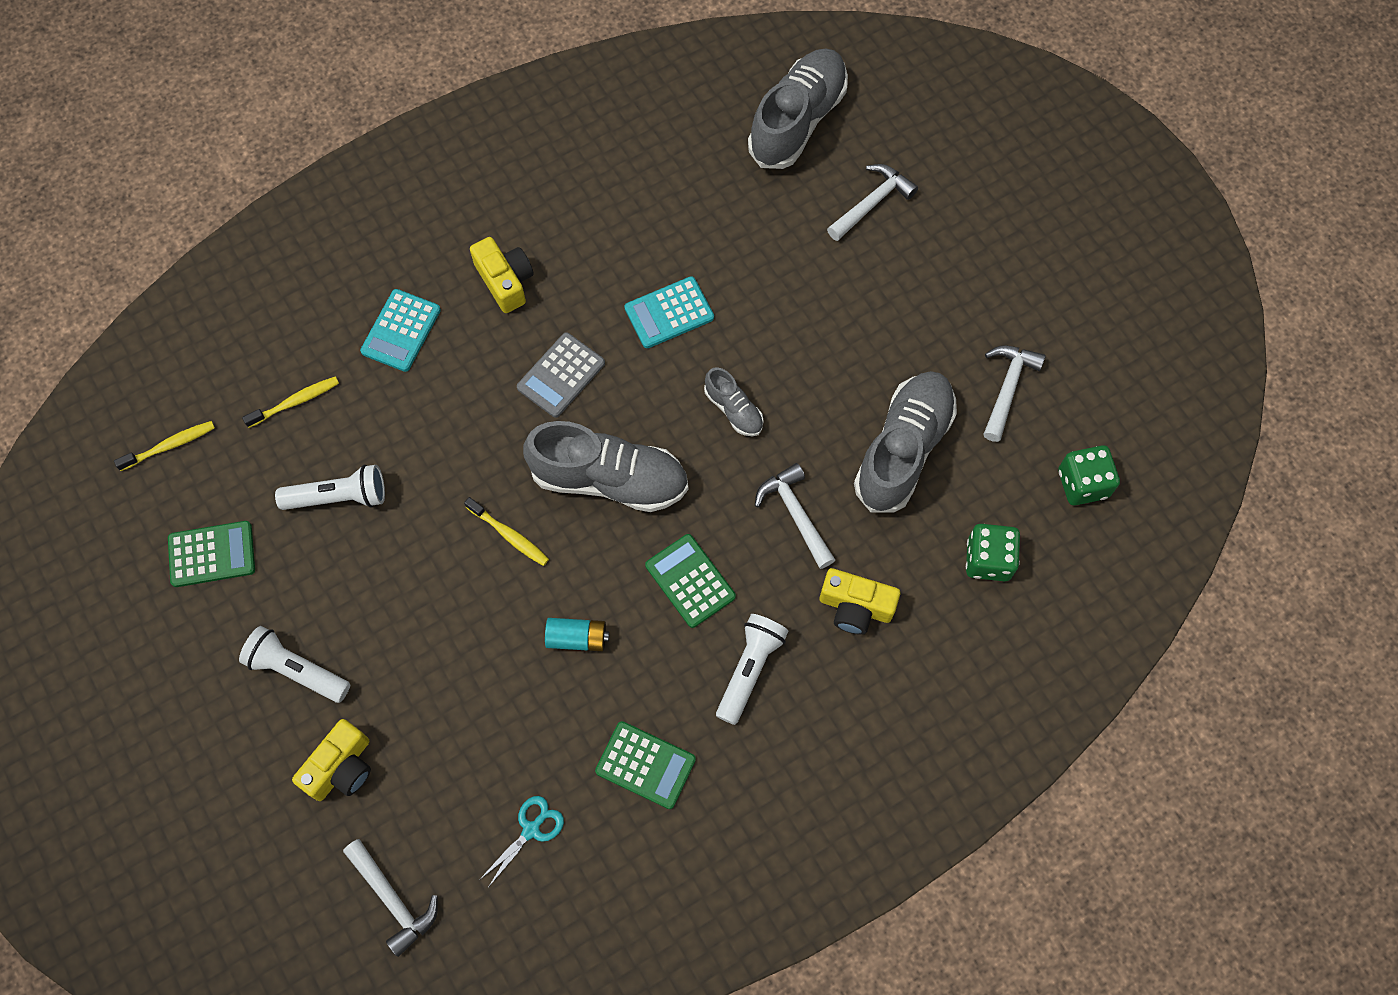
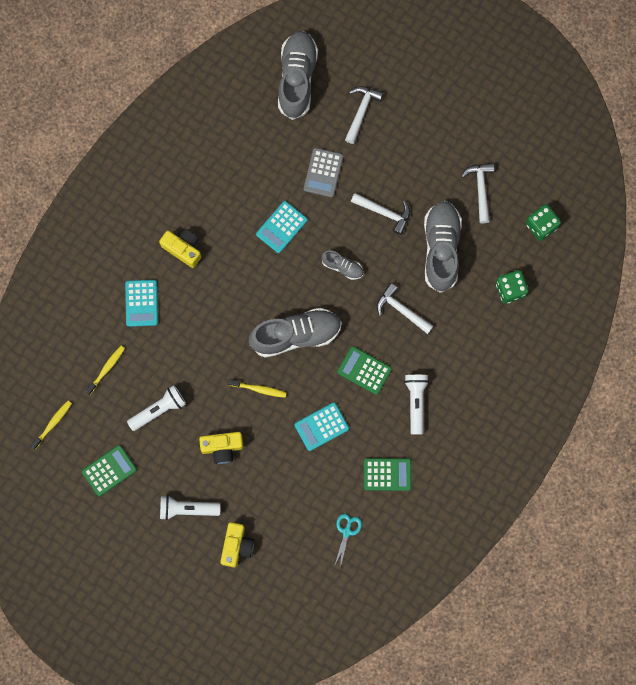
camera: 25 degrees left, 10 degrees up
white hammer [343,839,438,957] -> white hammer moved to [351,193,410,235]
grey calculator [517,332,605,418] -> grey calculator moved to [304,148,343,197]
turquoise battery [545,618,609,651] -> turquoise calculator [294,402,349,451]
yellow camera [820,568,900,635] -> yellow camera moved to [199,432,244,464]

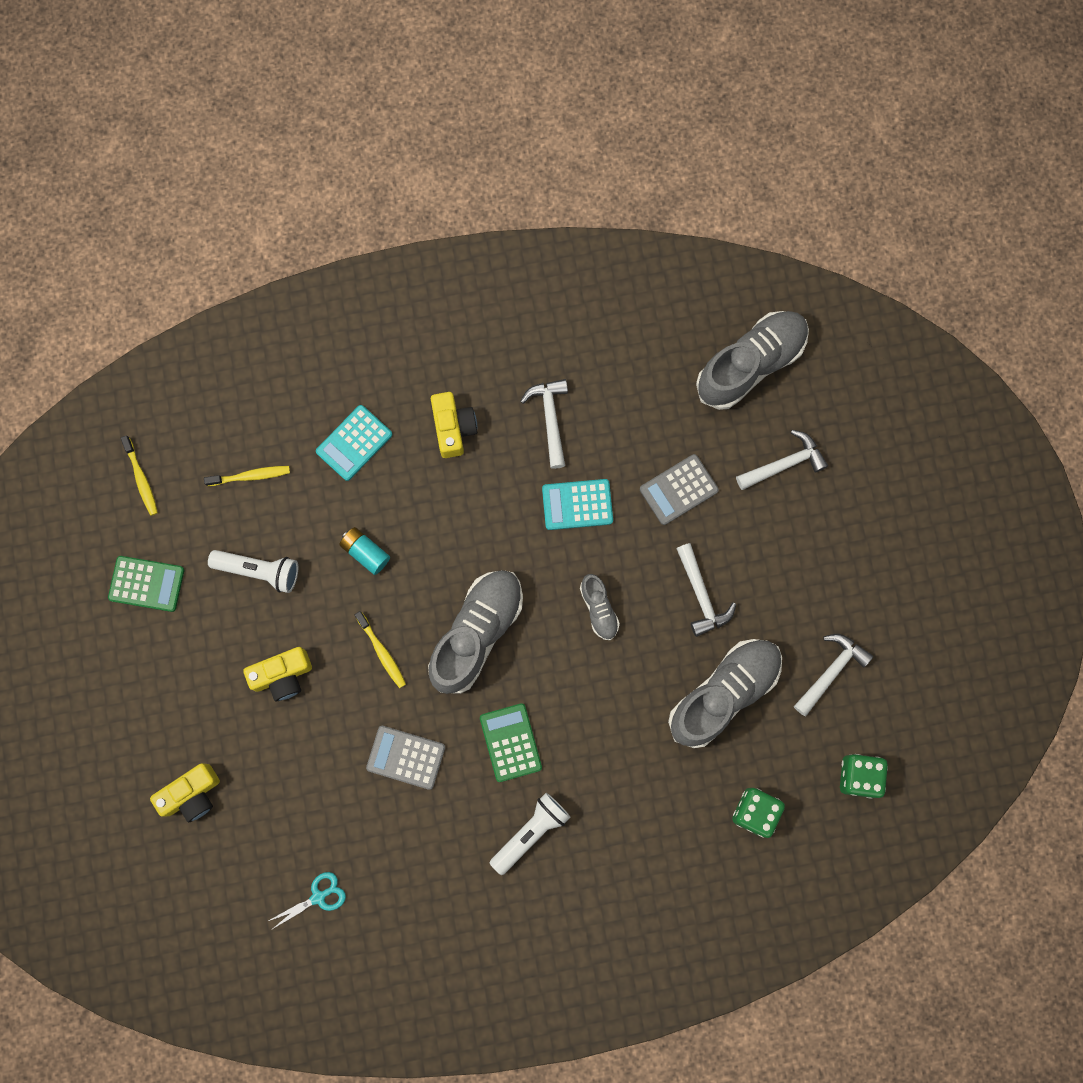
camera: 45 degrees right, 0 degrees up
yellow toothbrush [31,401,72,449] -> yellow toothbrush turned 75 degrees clockwise [121,435,158,516]
white flashlight [160,495,221,520] -> none
yellow camera [199,432,244,464] -> yellow camera turned 60 degrees counterclockwise [243,647,312,701]
grey shoe [249,308,342,358] -> grey shoe turned 90 degrees counterclockwise [428,570,523,694]
turquoise calculator [294,402,349,451] -> grey calculator [366,726,445,790]
green calculator [364,458,411,491] -> none
white hammer [377,283,433,334] -> white hammer moved to [520,379,568,469]
none -> turquoise battery [340,527,390,575]

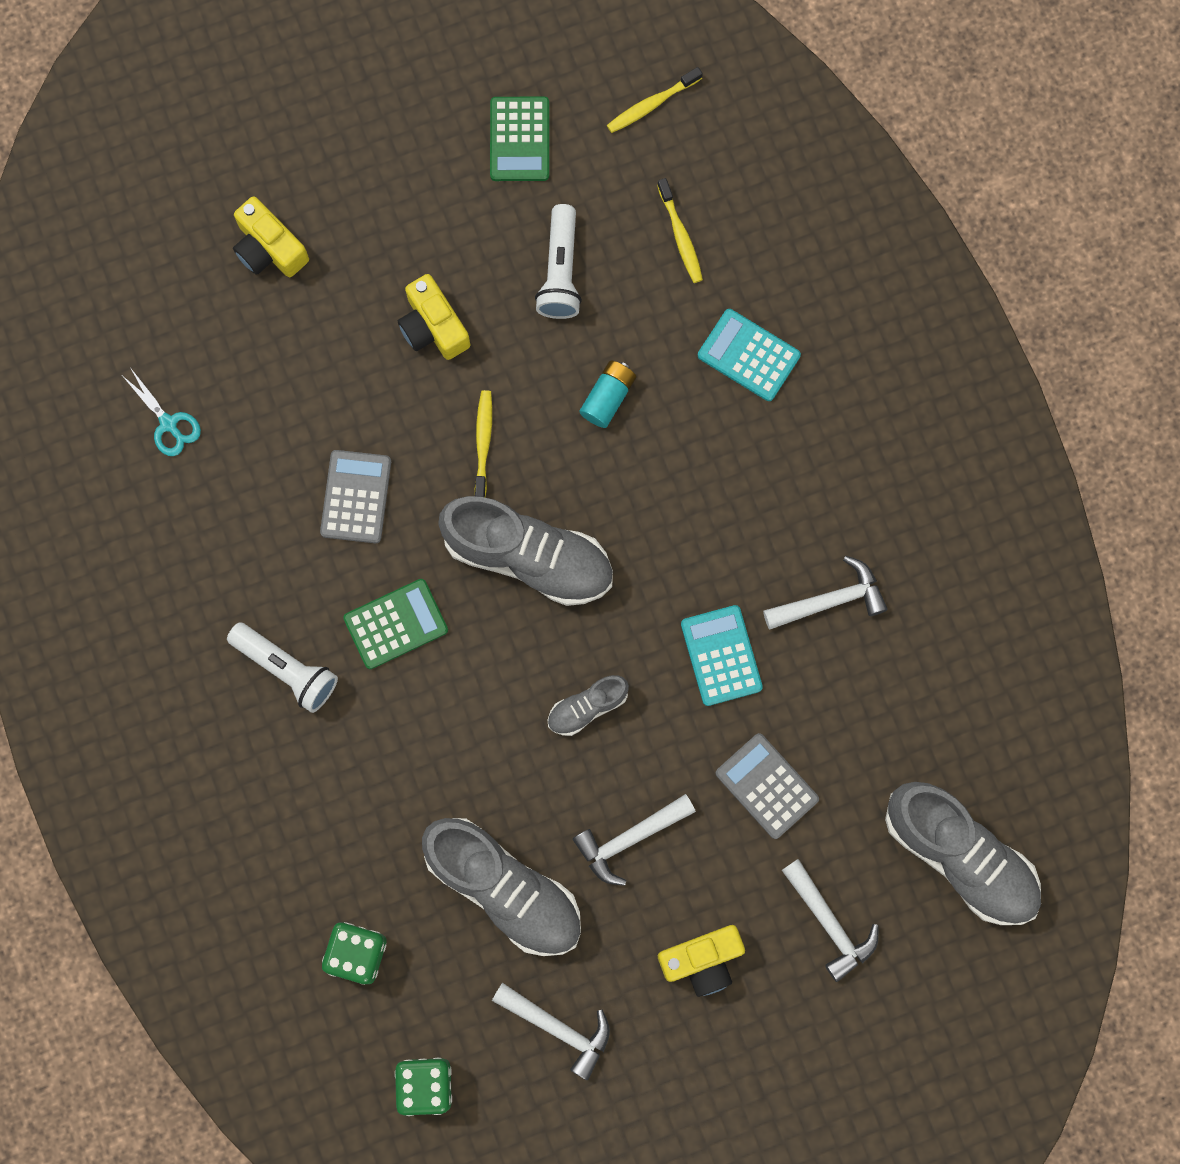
camera: 80 degrees right, 0 degrees up
yellow toothbrush [355,611,406,688] -> yellow toothbrush turned 135 degrees clockwise [475,390,492,497]
yellow camera [431,392,477,458] -> yellow camera moved to [658,925,745,997]

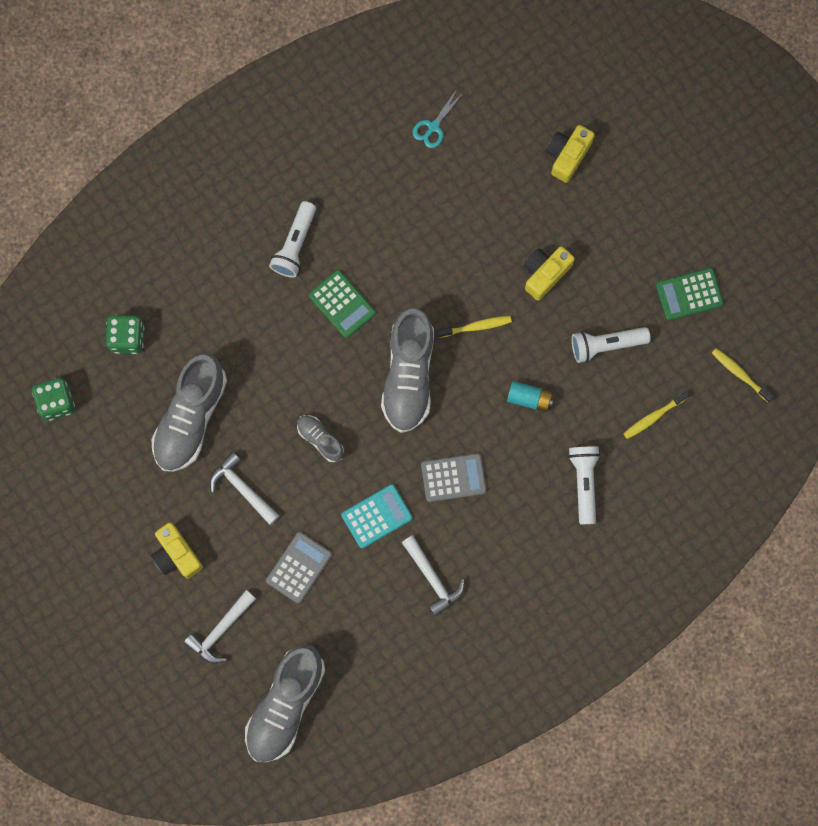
camera: 75 degrees right, 0 degrees up
grey calculator [320,450,391,543] -> grey calculator moved to [421,453,486,502]
white hammer [492,983,610,1080] -> none
turquoise calculator [698,309,801,401] -> white flashlight [568,446,600,524]

